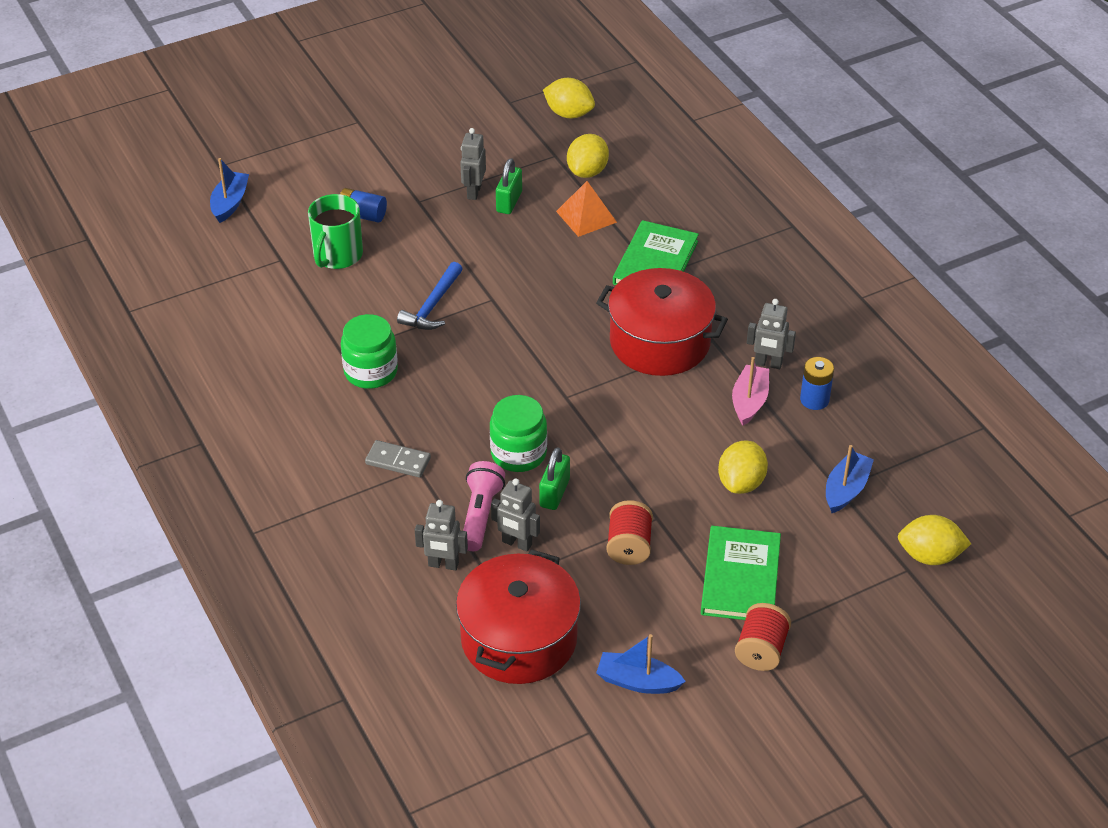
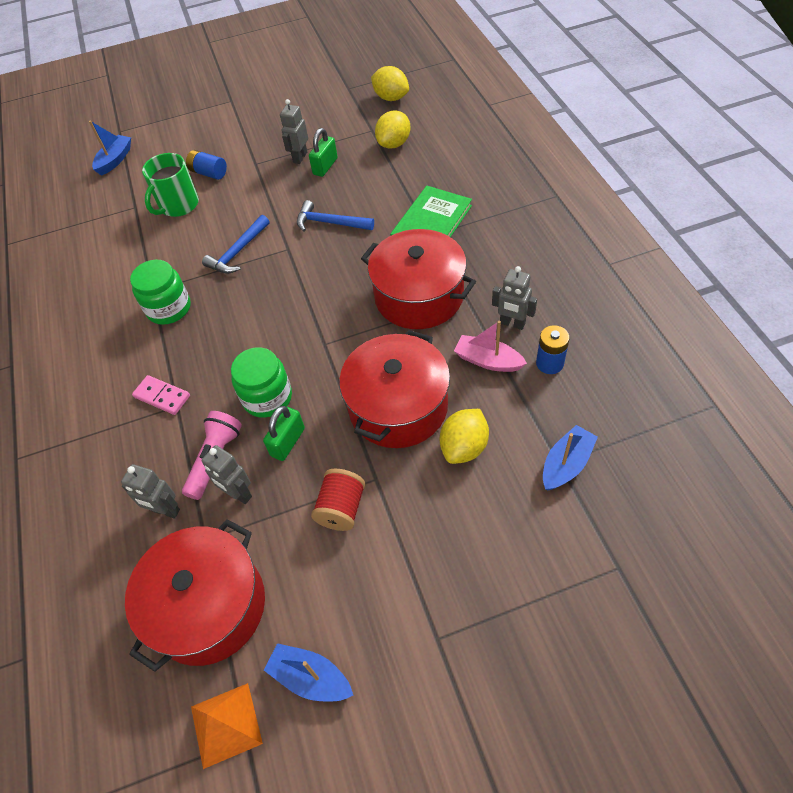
camera: 15 degrees right, 10 degrees up
grey domino [365,440,431,477] -> pink domino [132,375,190,415]
orange pyramid [556,181,617,237] -> orange pyramid moved to [191,683,263,769]
green book [701,526,781,620] -> none
pink boat [732,357,769,426] -> pink boat turned 90 degrees counterclockwise [454,321,527,372]
red spool [735,603,791,671] -> none
yellow lemon [898,515,971,565] -> none
none -> blue hammer [297,200,374,231]
none -> red pot [339,330,450,448]

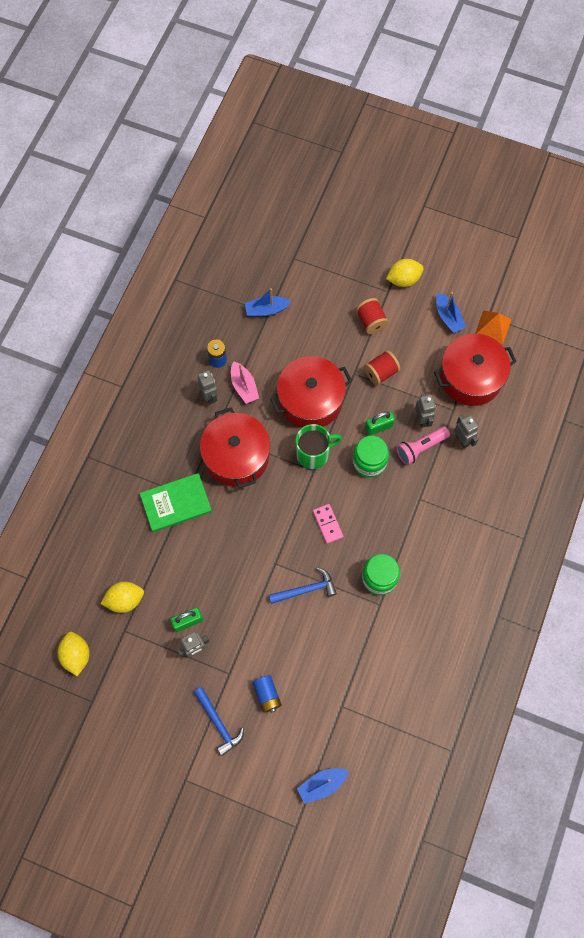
camera: 145 degrees left, 15 degrees up
pink domino [132,375,190,415] -> pink domino moved to [313,504,343,544]
green mug [142,153,199,217] -> green mug moved to [296,424,342,469]
blue hammer [297,200,374,231] -> blue hammer moved to [194,687,244,756]
yellow lemon [440,409,489,464] -> yellow lemon moved to [386,259,424,287]
none -> red spool [356,298,389,334]

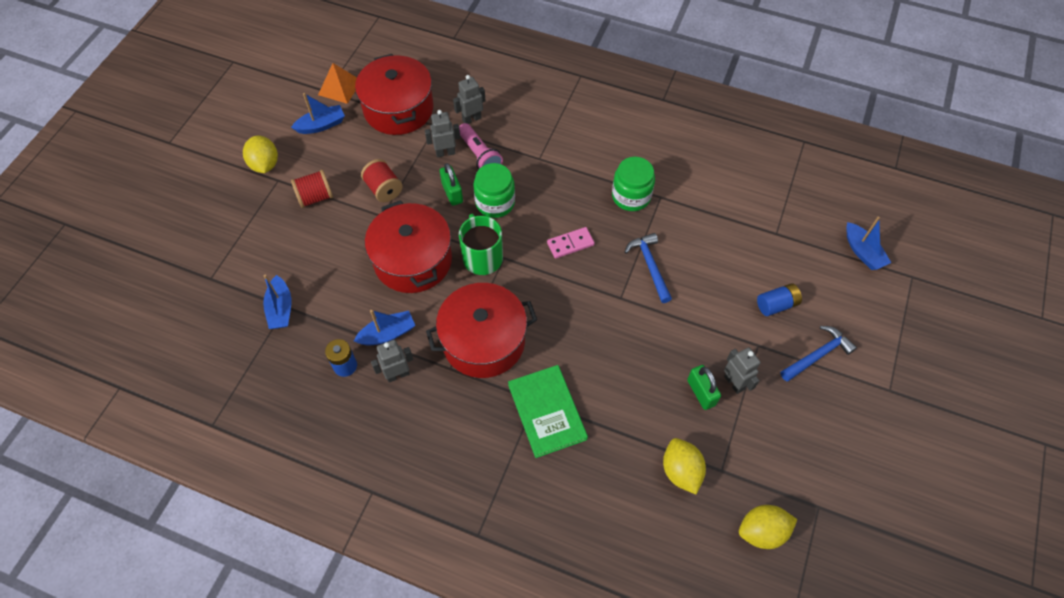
camera: 90 degrees left, 10 degrees down
pink boat [231,361,259,404] -> blue boat [354,310,415,346]

